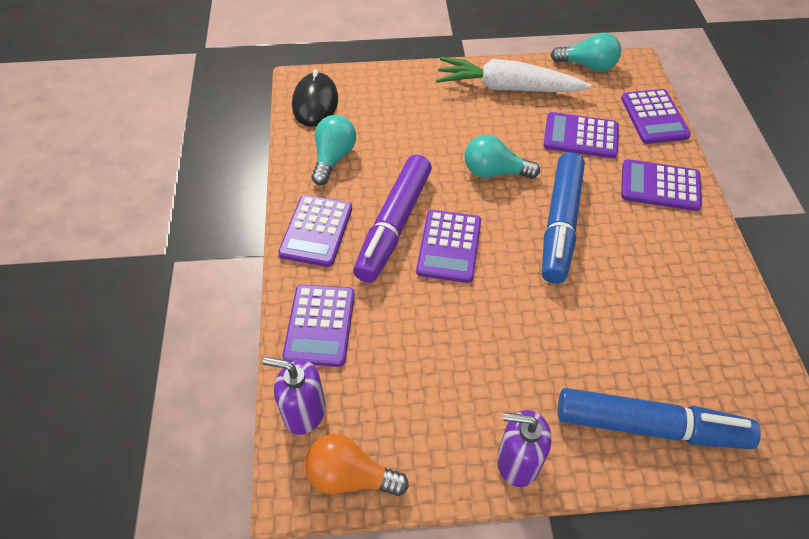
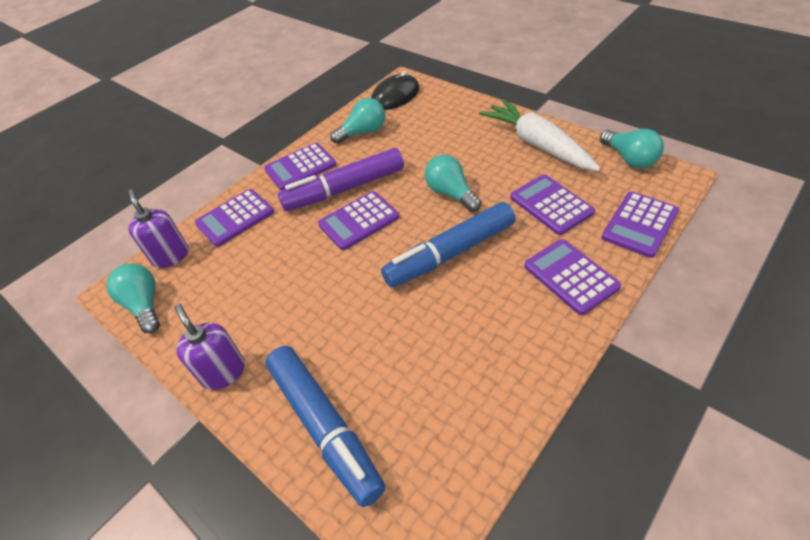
camera: 50 degrees right, 5 degrees down
orange light bulb [305,434,409,496] -> turquoise light bulb [106,264,160,333]

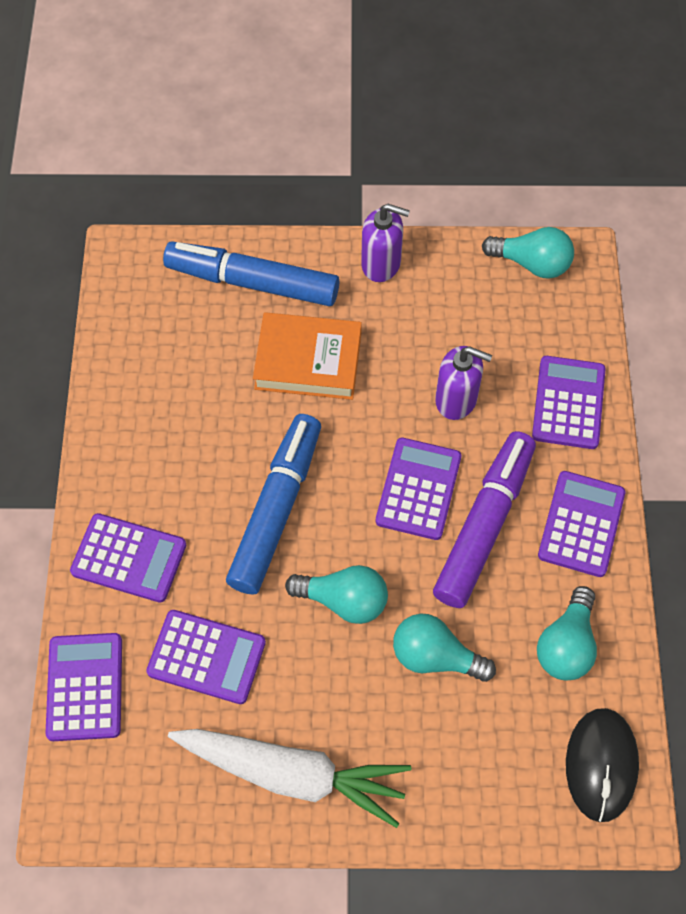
camera: 135 degrees right, 15 degrees up
purple soap dispenser [128,189,189,268] -> purple soap dispenser moved to [435,346,492,420]
turquoise light bulb [600,129,664,168] -> turquoise light bulb moved to [393,613,496,682]
none -> orange book [253,312,362,400]

